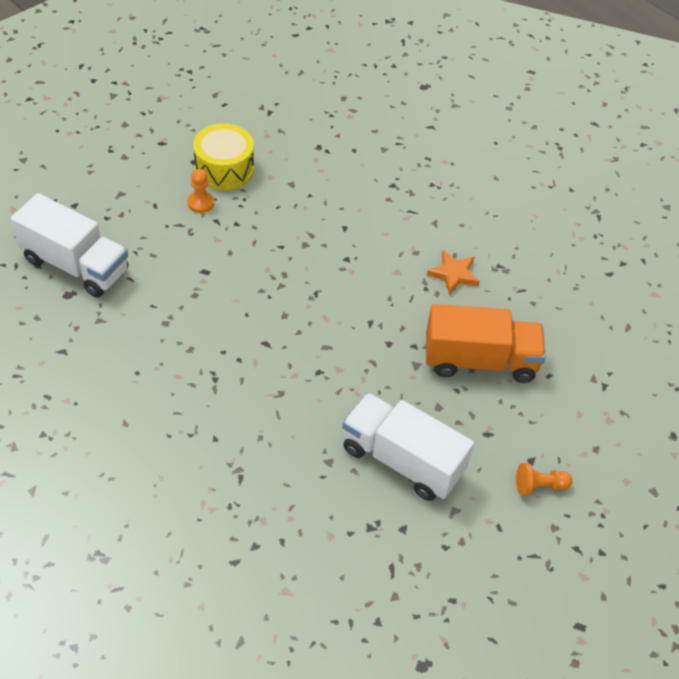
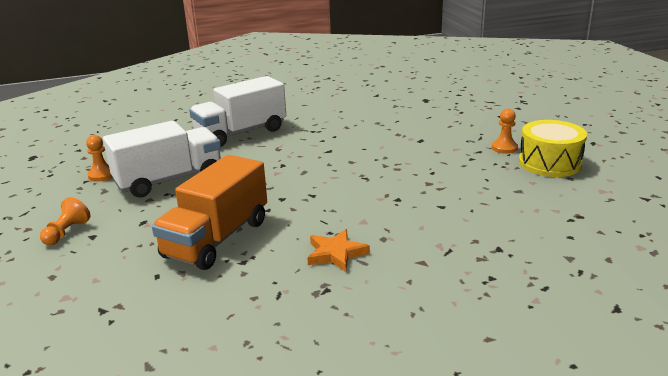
camera: 120 degrees right, 25 degrees down
white truck [11,193,128,298] -> white truck moved to [189,76,286,147]
none -> orange pawn [86,135,112,182]

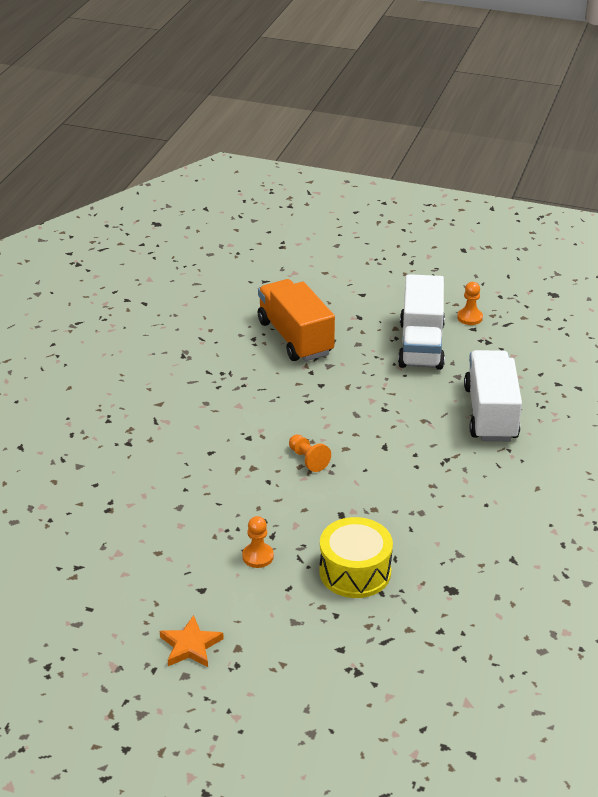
camera: 125 degrees right, 10 degrees up
orange pawn [40,197,90,245] -> orange pawn moved to [289,434,331,472]
orange star [307,229,370,272] -> orange star moved to [160,615,224,667]
yellow drum [519,120,587,177] -> yellow drum moved to [319,517,393,598]

